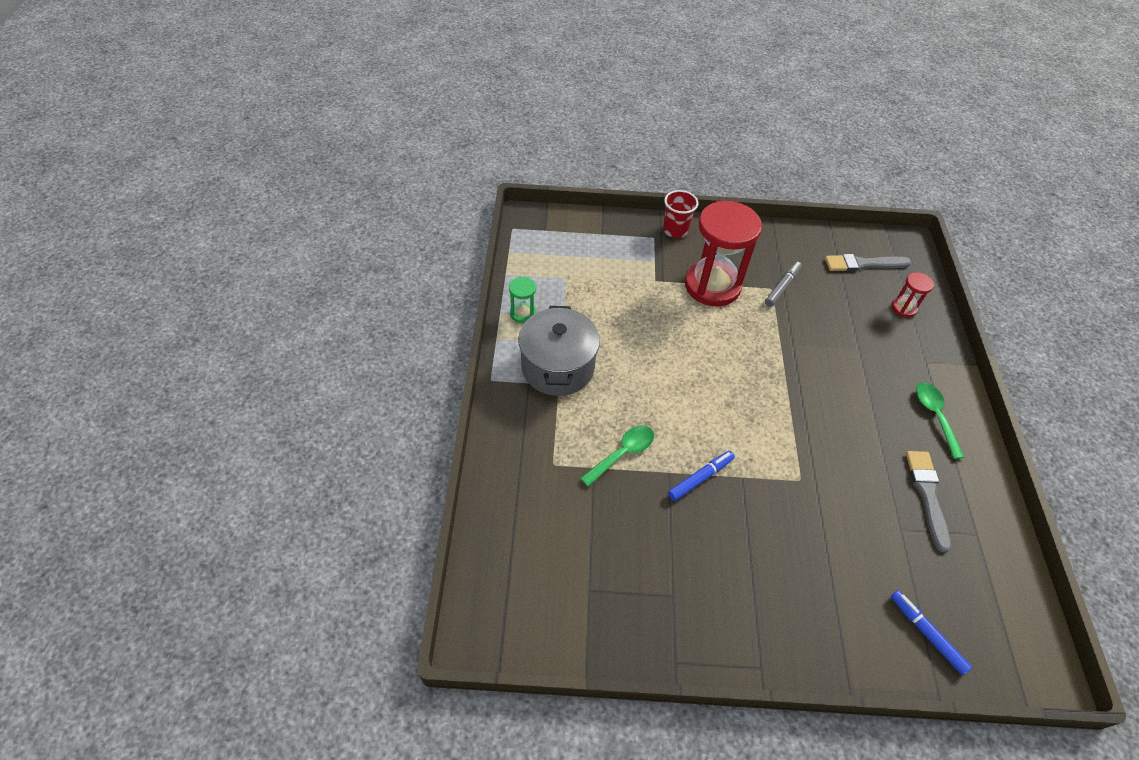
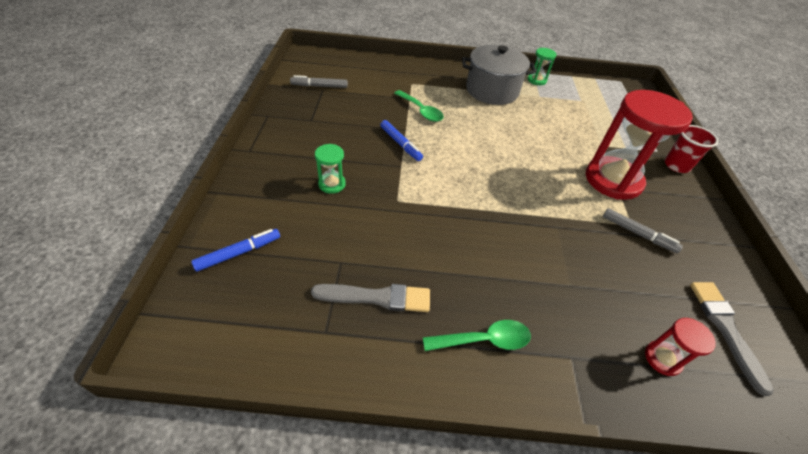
camera: 90 degrees right, 5 degrees down
none -> grey marker [290,75,348,88]
none -> green hourglass [315,144,346,194]

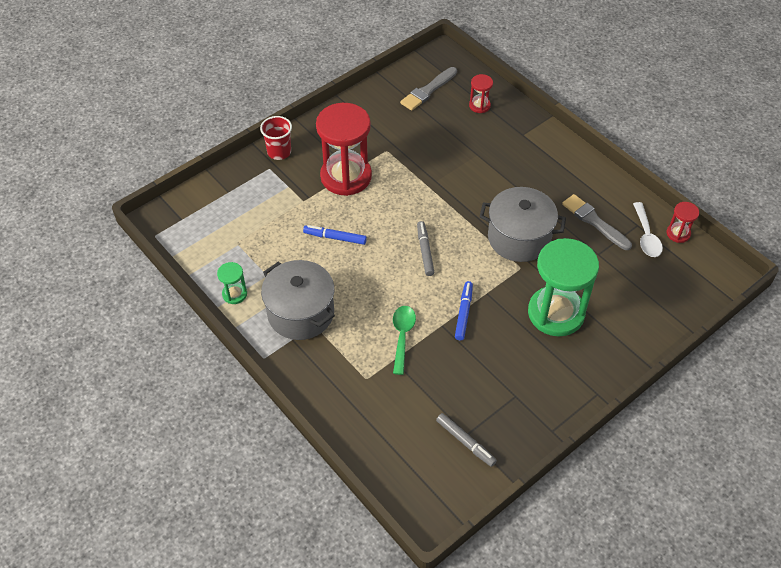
camera: 130 degrees left, 5 degrees up
blue marker [191,229,280,272] -> blue marker moved to [303,225,367,245]
green hourglass [315,144,346,194] -> green hourglass [528,238,599,337], size x2.25
green spoon [423,320,531,351] -> none
grey marker [603,208,683,253] -> grey marker moved to [417,221,434,276]
none -> grey pot [479,187,566,262]
none -> white spoon [633,202,663,257]
none -> red hourglass [667,202,699,243]

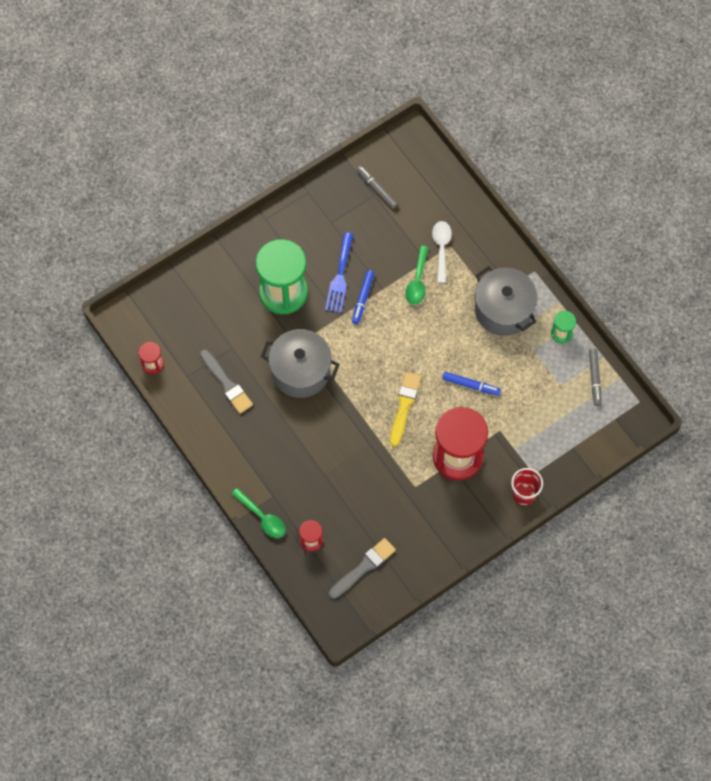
camera: 175 degrees left, 15 degrees up
grey marker [417,221,434,276] -> grey marker moved to [589,349,601,406]
white spoon [633,202,663,257] -> white spoon moved to [432,221,452,283]
none -> green spoon [231,488,286,538]
none -> blue fork [325,232,354,313]
none -> yellow brush [390,372,421,447]

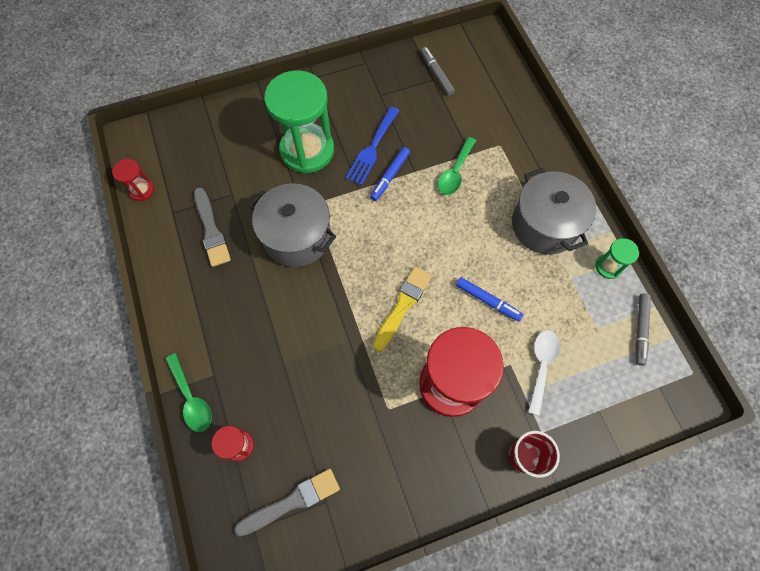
camera: 15 degrees right, 0 degrees up
white spoon [432,221,452,283] -> white spoon moved to [528,330,560,416]

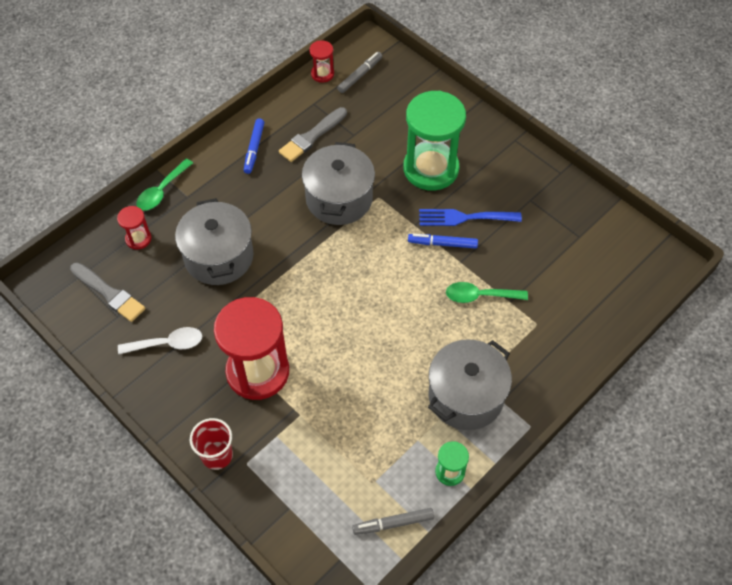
camera: 65 degrees right, 10 degrees down
yellow brush [373,266,432,351] -> none
grey marker [421,47,455,96] -> grey marker moved to [337,52,382,93]
blue marker [456,277,523,321] -> blue marker moved to [244,118,265,174]
white spoon [528,330,560,416] -> white spoon moved to [118,327,202,354]
none -> grey pot [175,198,254,285]

